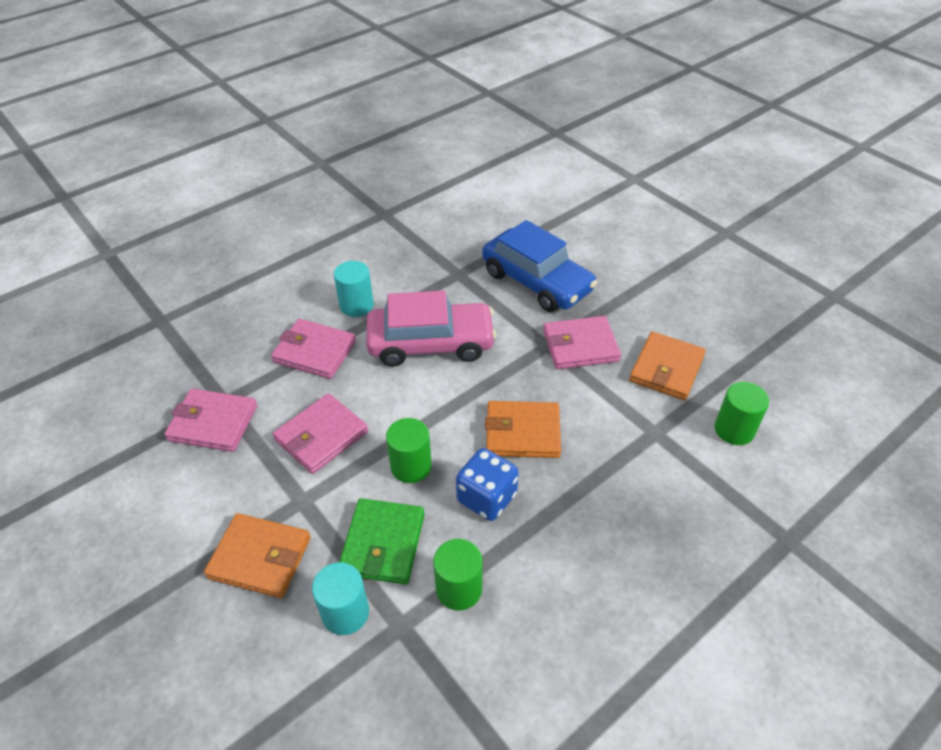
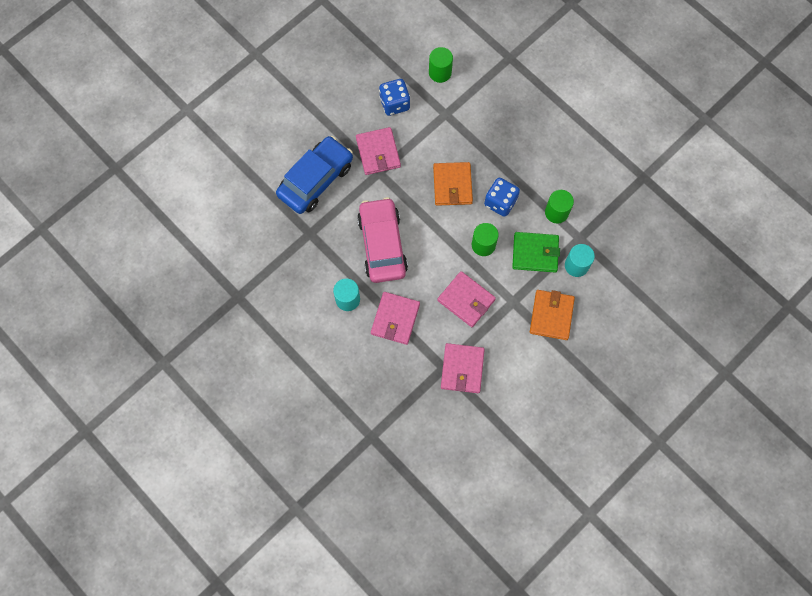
camera: 95 degrees left, 25 degrees up
orange wallet [629,331,706,400] -> blue dice [379,79,410,116]

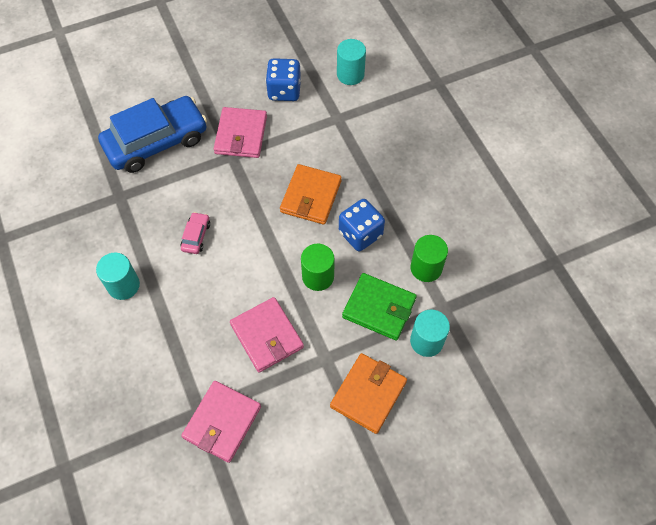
camera: 20 degrees right, 10 degrees down
pink car [357,197,408,283] -> pink car [181,212,210,254], size x0.40
pink wallet [371,292,420,345] -> none
green cylinder [429,47,453,83] -> turquoise cylinder [337,39,366,85]

